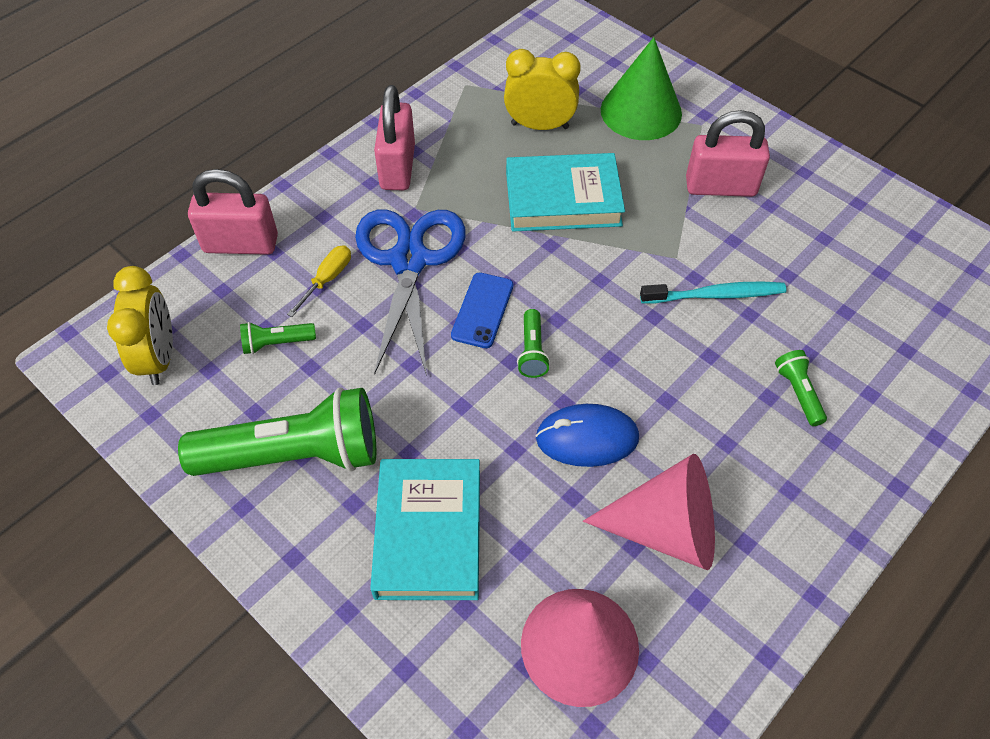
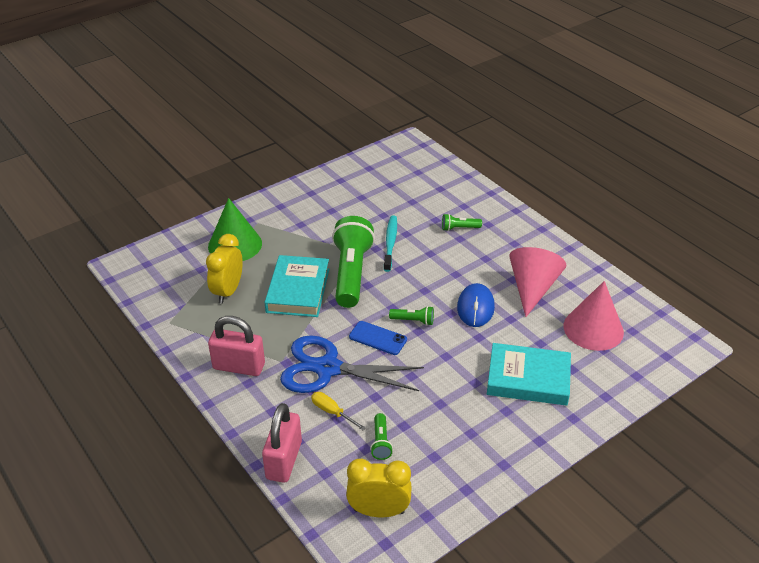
camera: 80 degrees left, 15 degrees down
green flashlight [178,388,376,476] -> green flashlight moved to [332,216,375,308]
pink padlock [686,110,770,197] -> none

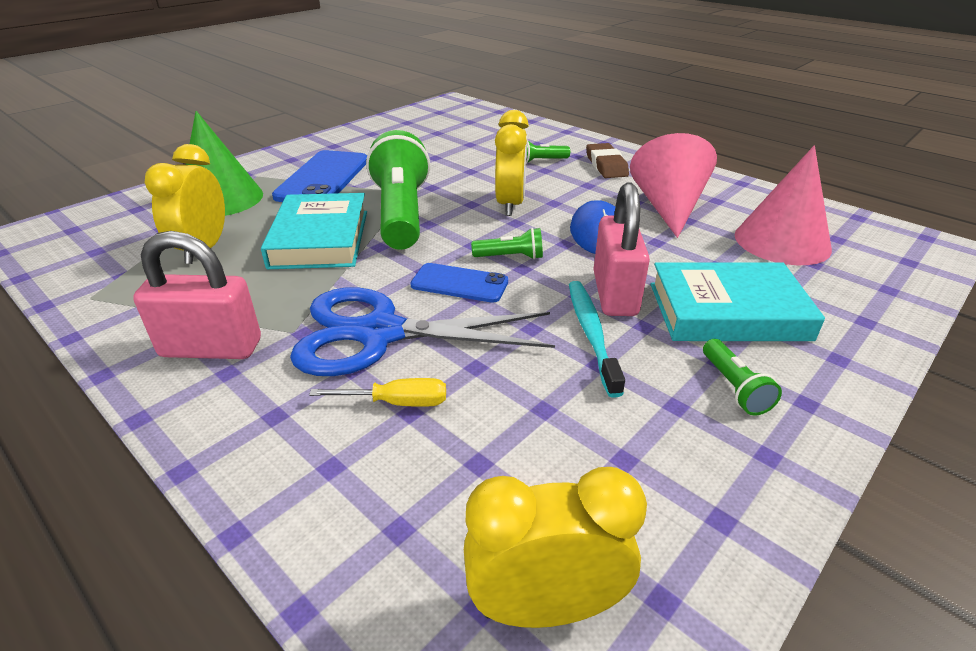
camera: 10 degrees left, 5 degrees down
pink padlock [262,403,302,483] -> pink padlock moved to [593,183,650,316]
yellow screwdriver [311,392,366,430] -> yellow screwdriver turned 150 degrees clockwise [309,378,446,407]
green flashlight [370,413,393,460] -> green flashlight moved to [703,339,782,416]
turquoise toothbrush [384,215,397,272] -> turquoise toothbrush moved to [569,281,625,398]
none -> blue phone [272,150,367,202]
none -> yellow clock [495,110,529,216]
none -> brown eraser [586,143,629,178]

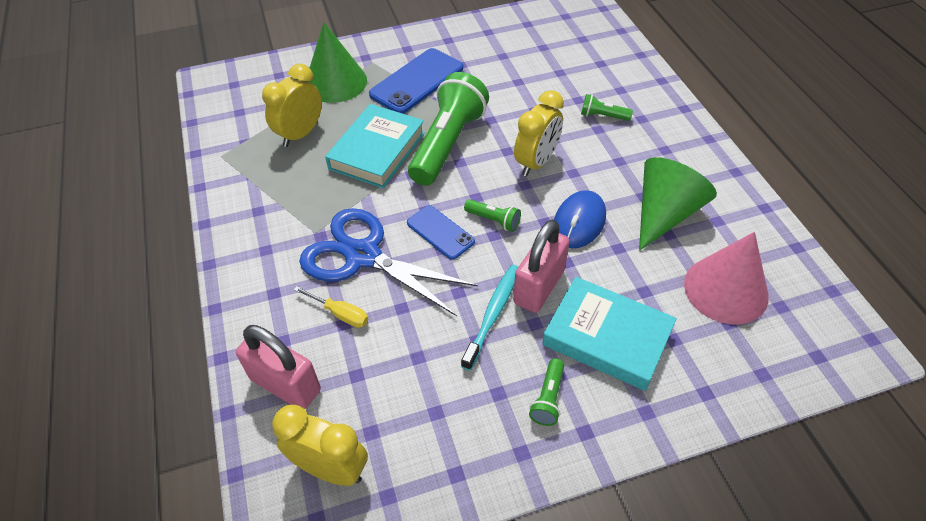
camera: 30 degrees right, 15 degrees up
pink padlock [133,231,261,359] -> pink padlock moved to [236,325,321,409]
brown eraser [586,143,629,178] -> none
pink cone [630,133,717,238] -> green cone [639,157,717,251]

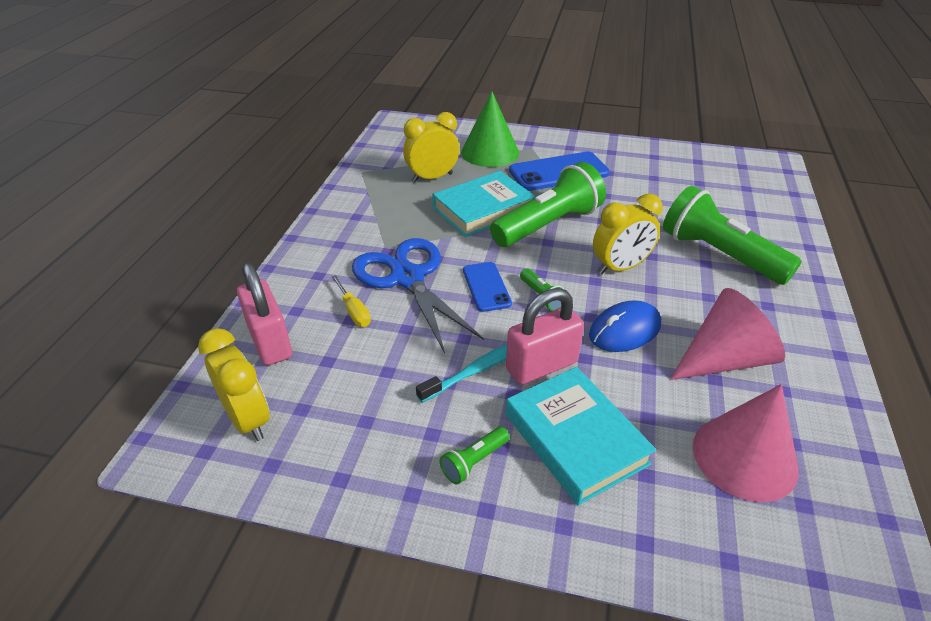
camera: 30 degrees right, 10 degrees down
green flashlight [581,94,633,121] -> green flashlight [663,186,802,285], size x2.36
green cone [639,157,717,251] -> pink cone [670,288,785,380]

